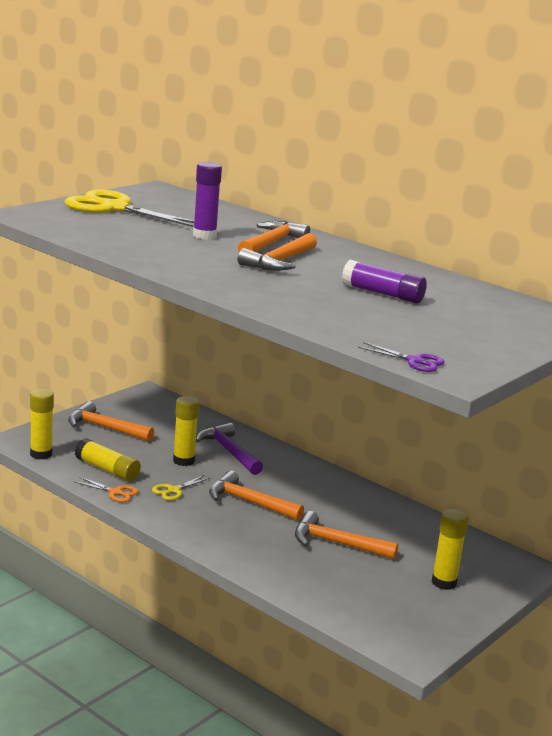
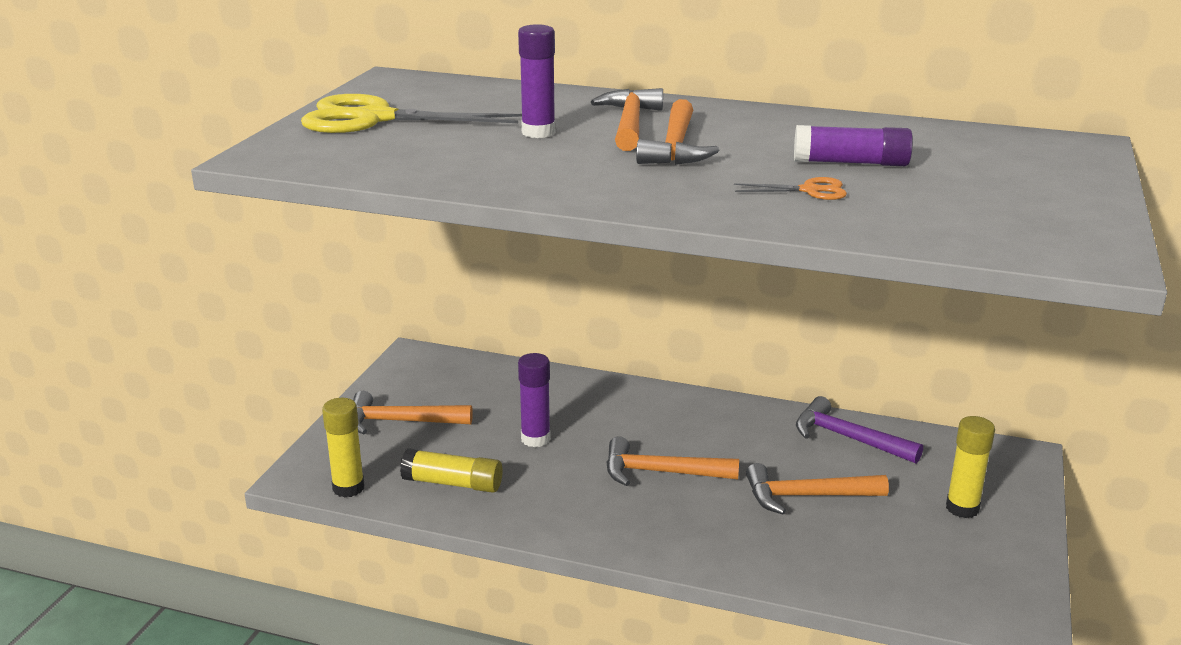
camera: 20 degrees left, 5 degrees up
orange scissors [74,477,138,502] -> orange scissors moved to [734,177,847,200]
yellow scissors [152,475,210,500] -> none
yellow glue stick [173,396,199,466] -> purple glue stick [518,353,551,447]
purple hammer [196,423,263,475] -> purple hammer moved to [796,396,923,464]
purple scissors [358,342,445,372] -> none

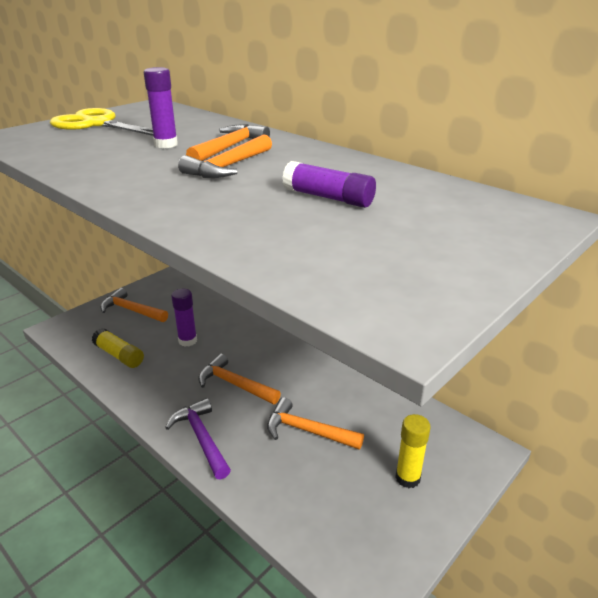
camera: 25 degrees right, 5 degrees up
yellow glue stick [322,398,364,498] -> none
orange scissors [734,177,847,200] -> none
purple hammer [796,396,923,464] -> purple hammer moved to [165,398,231,480]

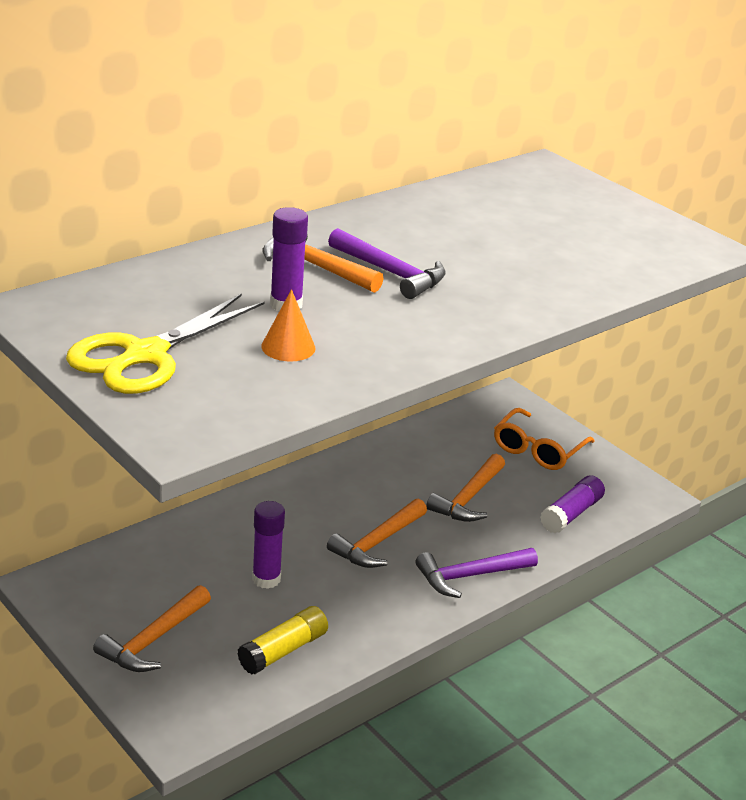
camera: 85 degrees left, 0 degrees up
orange hammer [178,134,272,178] -> purple hammer [328,228,445,299]
purple glue stick [282,161,376,208] -> purple glue stick moved to [540,475,605,533]
yellow glue stick [395,414,431,488] -> orange glasses [494,408,595,470]
none -> orange cone [261,289,316,361]

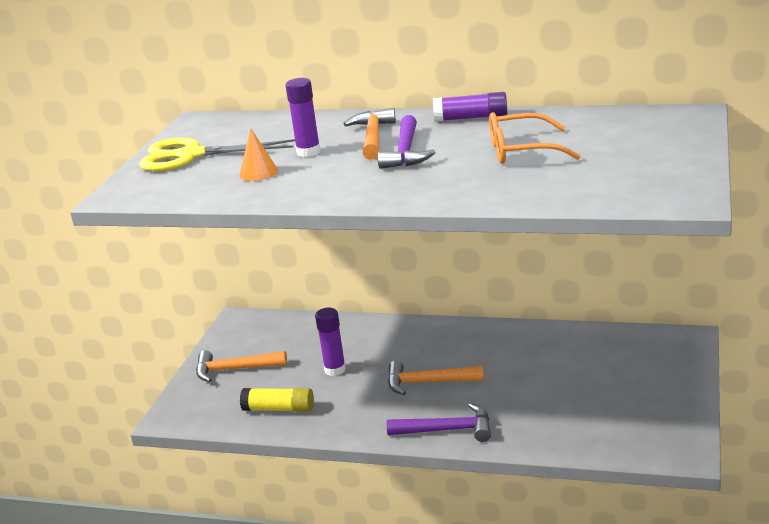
camera: 60 degrees right, 5 degrees down
purple hammer [416,548,538,598] -> purple hammer turned 150 degrees clockwise [387,403,491,442]
orange hammer [426,454,505,522] -> none
orange glasses [494,408,595,470] -> orange glasses moved to [489,112,581,164]
purple glue stick [540,475,605,533] -> purple glue stick moved to [433,92,507,122]

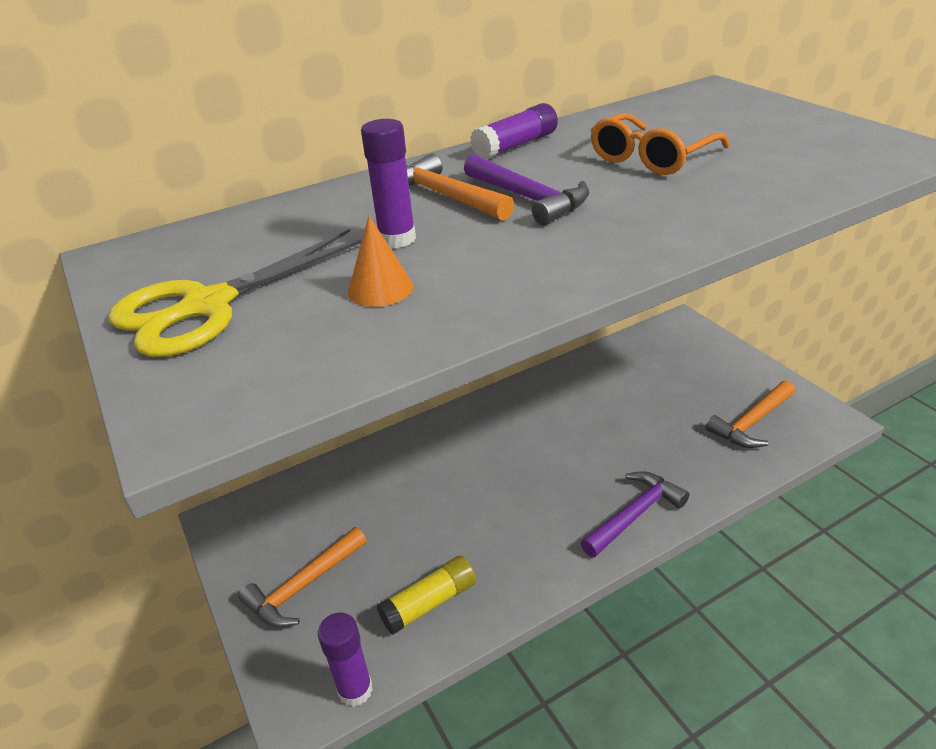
camera: 45 degrees left, 10 degrees up
purple glue stick [315,308,346,376] -> purple glue stick moved to [318,612,373,707]
orange hammer [388,360,484,395] -> orange hammer moved to [705,381,795,448]

